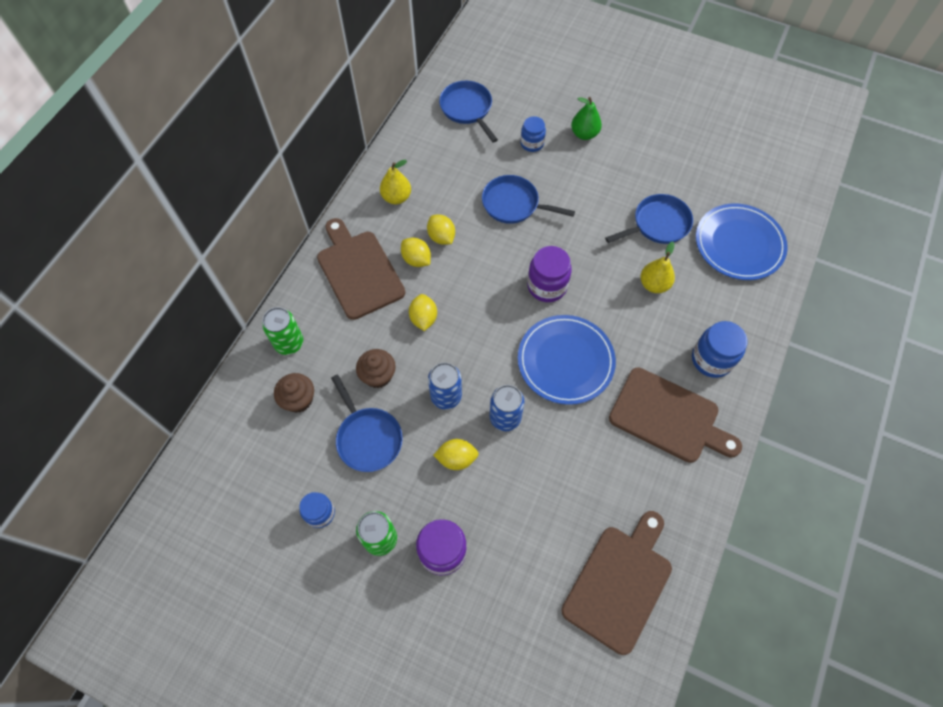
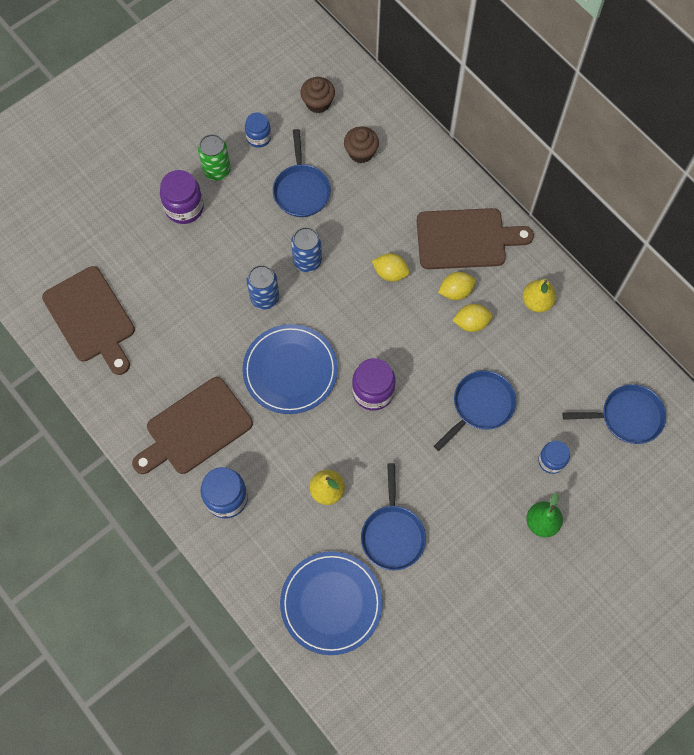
camera: 115 degrees right, 5 degrees up
green can [262,307,303,355] -> none
blue pan [331,374,403,472] -> blue pan turned 90 degrees counterclockwise [273,129,331,217]
brown cupcake [356,349,396,388] -> brown cupcake moved to [300,77,335,113]
yellow lemon [433,439,479,470] -> none

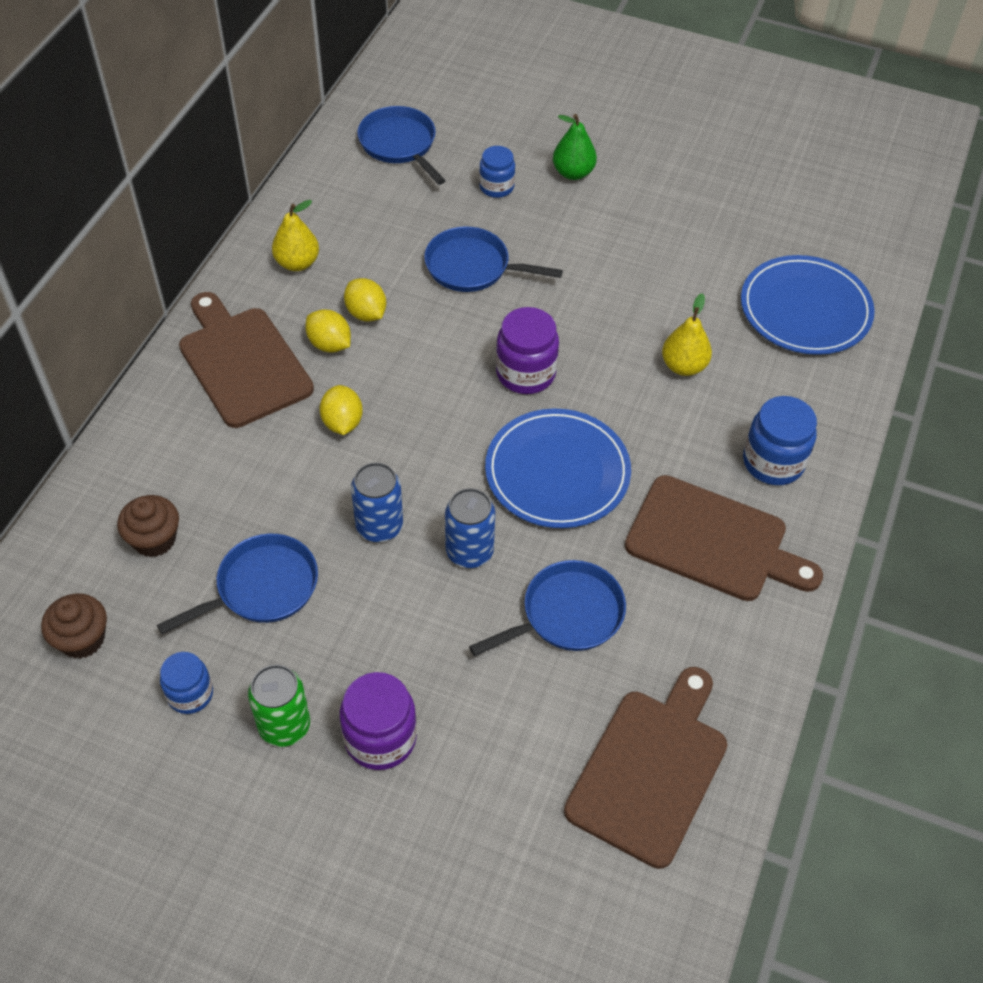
camera: 120 degrees left, 15 degrees down
blue pan [361,463,426,570] -> blue pan moved to [469,560,626,656]

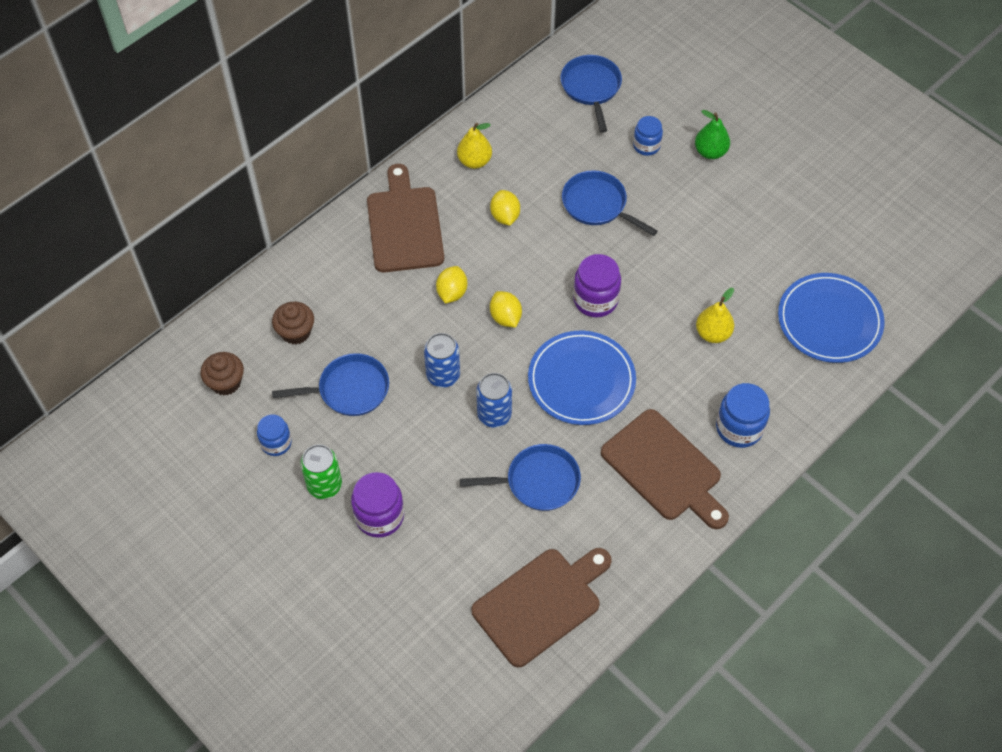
camera: 25 degrees right, 5 degrees up
yellow lemon [305,309,351,353] -> yellow lemon moved to [490,291,522,327]

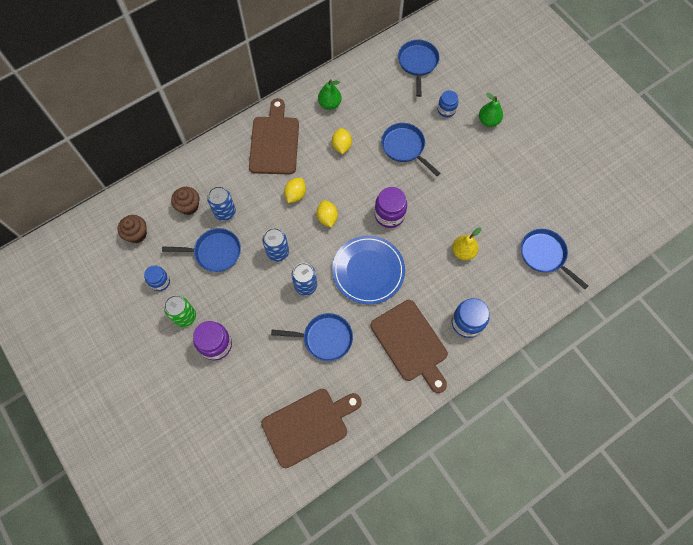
camera: 10 degrees right, 10 degrees up
yellow pear [457,123,492,169] -> green pear [318,79,342,110]
blue plate [778,273,885,363] -> blue pan [521,229,588,289]
none -> blue can [207,186,236,221]

